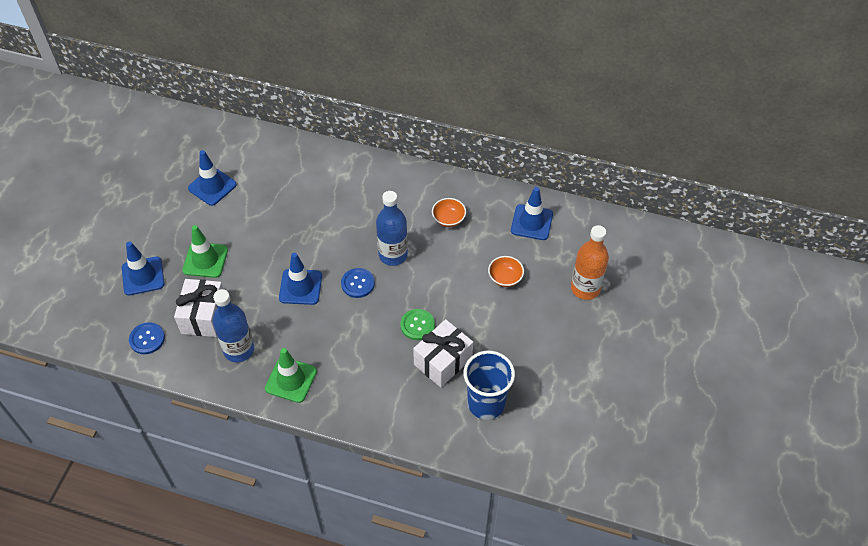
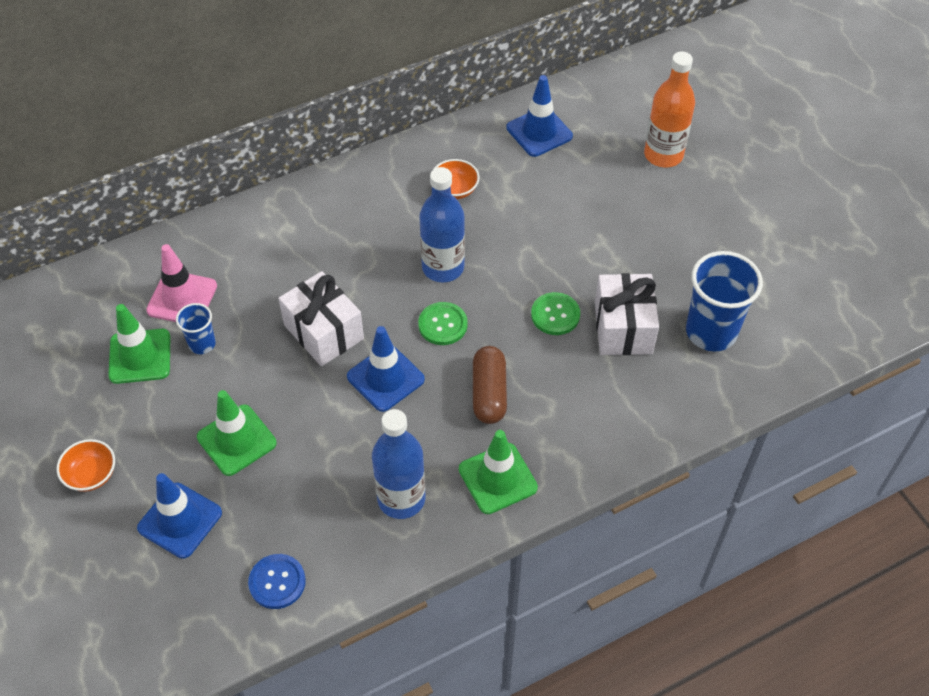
camera: 45 degrees left, 0 degrees up
white gift [174,279,223,337] -> white gift moved to [278,271,364,366]
blue traffic cone [188,150,237,206] -> green traffic cone [108,304,171,384]
blue button [341,268,375,298] -> green button [418,302,468,345]
orange bowl [488,256,524,287] -> orange bowl moved to [56,439,115,492]
none -> pink traffic cone [146,244,217,322]
none -> blue cup [176,303,216,354]
none -> brown capsule [473,346,507,424]

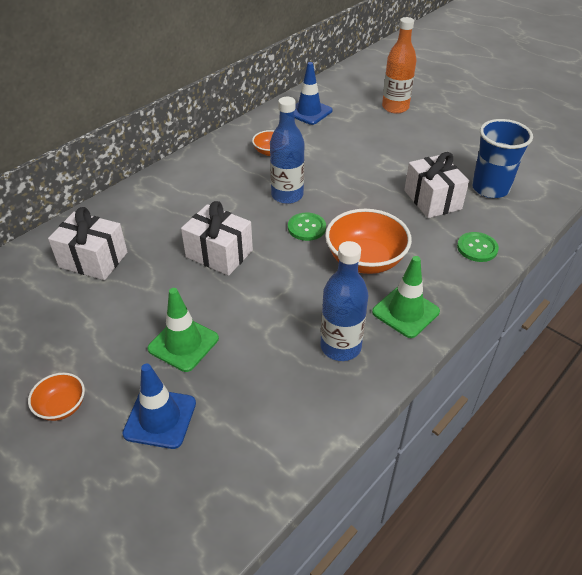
camera: 20 degrees left, 10 degrees down
green traffic cone [108,304,171,384] -> none
pink traffic cone [146,244,217,322] -> white gift [48,207,127,280]
blue cup [176,303,216,354] -> none
blue button [248,554,306,609] -> none
blue traffic cone [347,326,425,412] -> none
brown capsule [473,346,507,424] -> orange bowl [325,209,412,274]
green button [531,292,580,335] -> green button moved to [457,232,499,262]

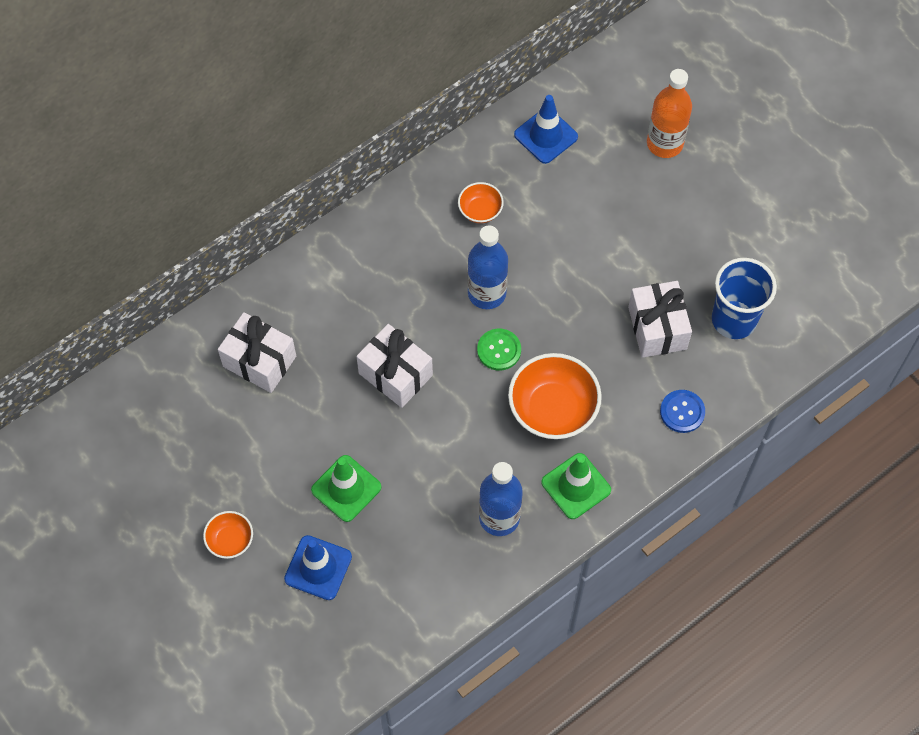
camera: 10 degrees right, 20 degrees up
green button [457,232,499,262] -> blue button [660,390,705,433]

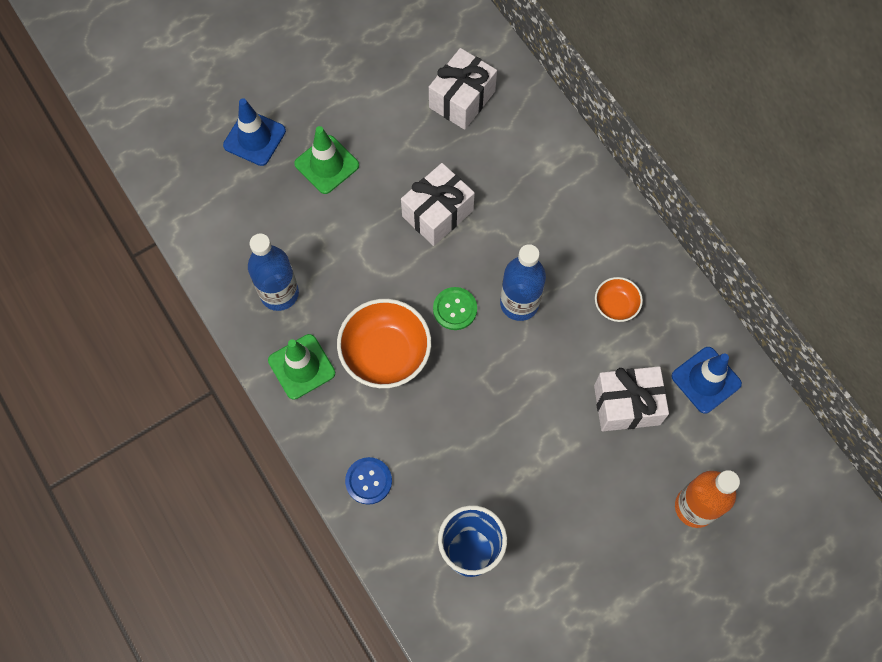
camera: 95 degrees right, 5 degrees up
orange bowl [203,511,253,559] -> none
white gift [628,281,692,358] -> white gift moved to [594,366,669,431]

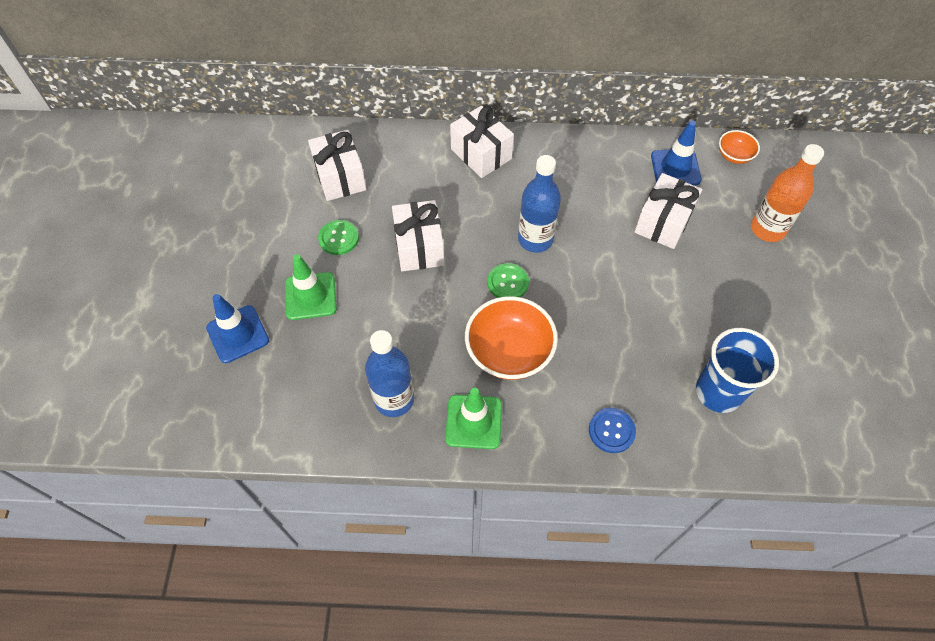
camera: 55 degrees left, 10 degrees down
orange bowl [595,277,643,322] -> orange bowl moved to [719,130,760,164]
none -> green button [318,220,359,255]
none -> white gift [450,106,514,178]

